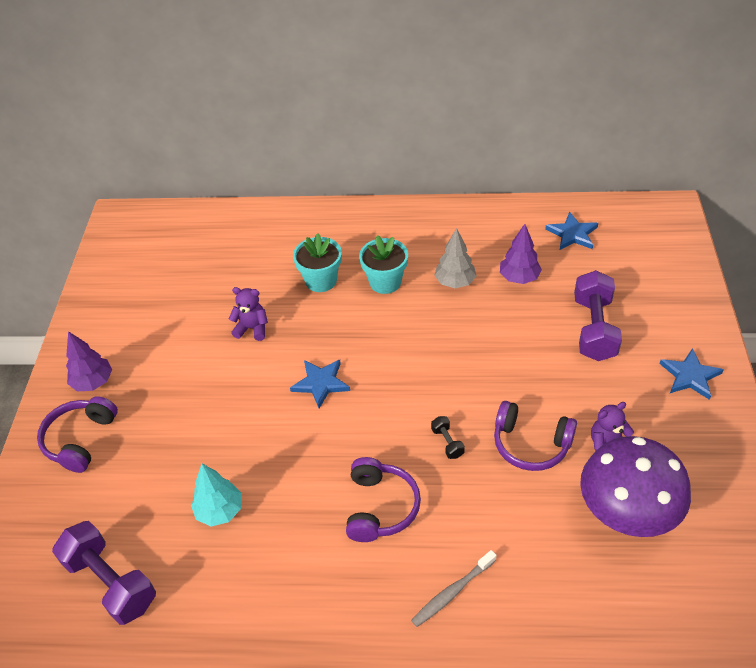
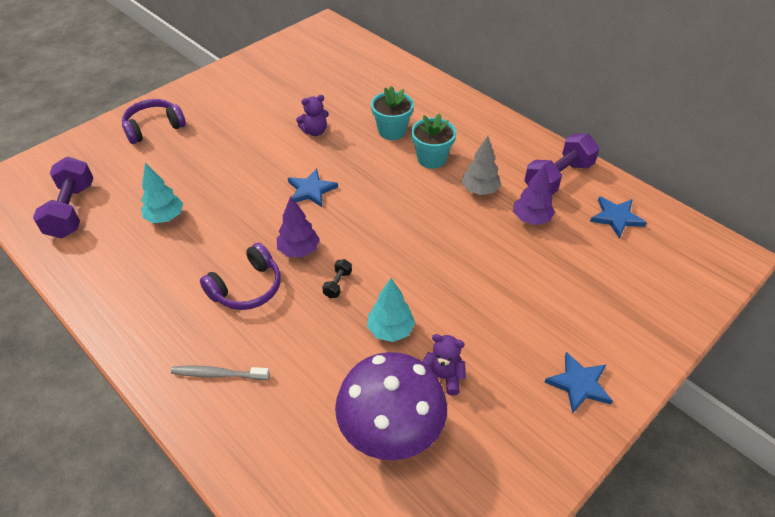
camera: 40 degrees right, 0 degrees up
purple tree [66,331,112,391] -> purple tree moved to [277,196,320,257]
purple teddy bear [229,287,268,341] -> purple teddy bear turned 105 degrees clockwise [296,95,329,136]
purple headphones [494,401,577,471] -> turquoise tree [367,278,415,342]
purple dumbbell [574,270,622,361] -> purple dumbbell moved to [525,134,600,195]

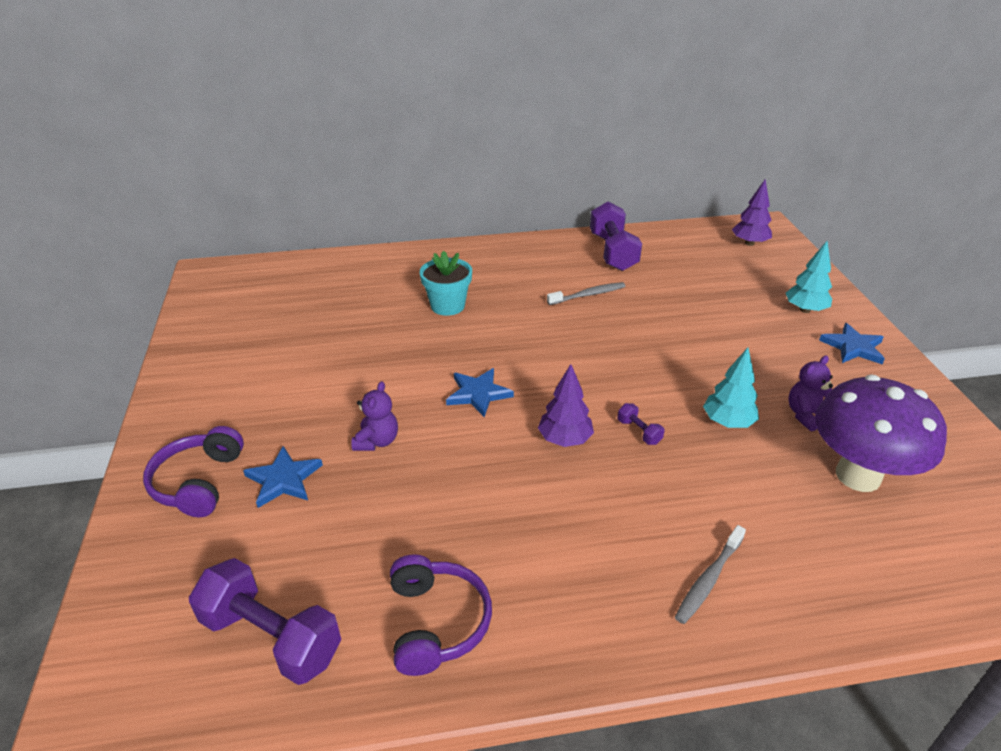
camera: 55 degrees left, 10 degrees down
turquoise tree [141,163,183,223] -> turquoise tree moved to [786,241,832,313]
purple headphones [200,243,281,310] -> purple headphones moved to [390,554,492,676]
purple teddy bear [296,95,329,136] -> purple teddy bear moved to [352,381,398,451]
black dumbbell [322,259,352,298] -> purple dumbbell [617,403,665,445]
turquoise flower pot [411,113,456,169] -> none
grey tree [461,136,501,195] -> grey toothbrush [547,282,625,305]
purple tree [513,164,555,225] -> purple tree moved to [732,179,772,246]
blue star [590,196,647,238] -> blue star moved to [243,446,323,508]

